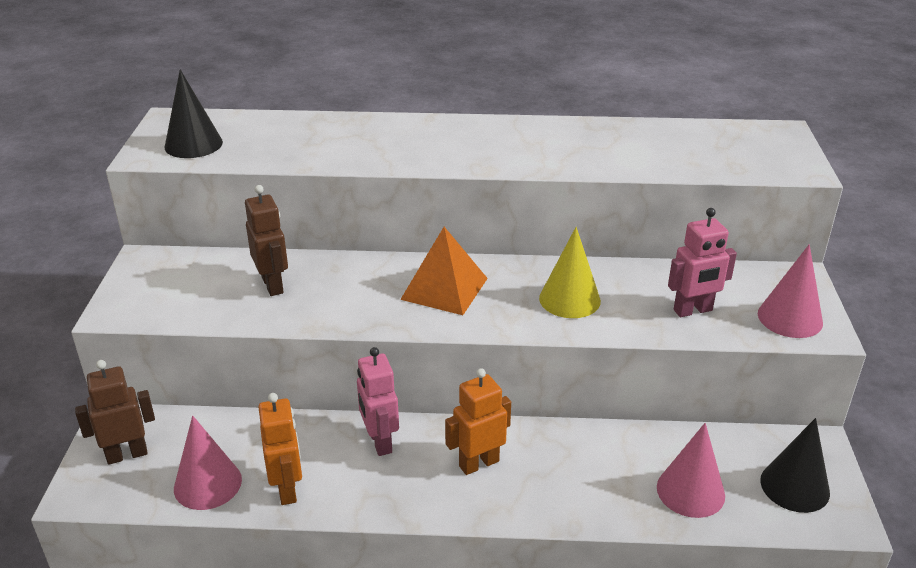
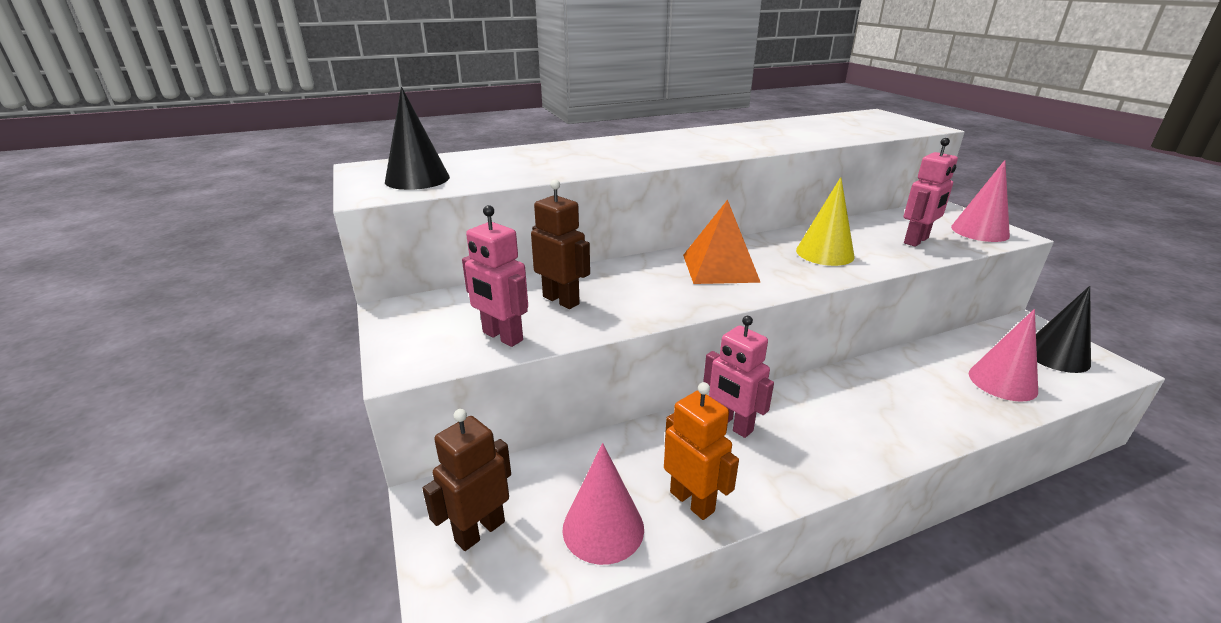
camera: 25 degrees left, 5 degrees down
orange robot [445,368,511,475] -> none
none -> pink robot [462,205,528,347]

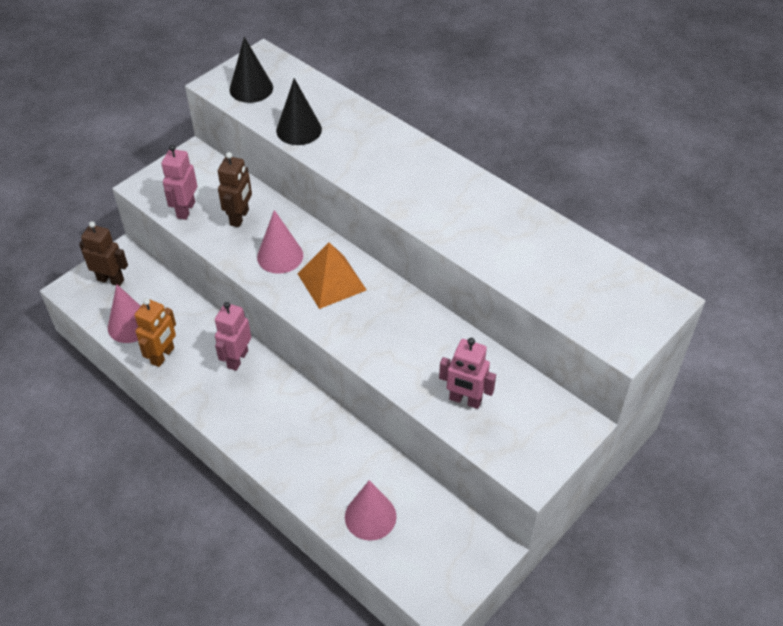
camera: 65 degrees right, 20 degrees up
yellow cone [796,177,855,266] -> none
pink cone [951,160,1010,242] -> pink cone moved to [257,210,303,274]
black cone [1036,286,1091,373] -> black cone moved to [276,78,322,145]

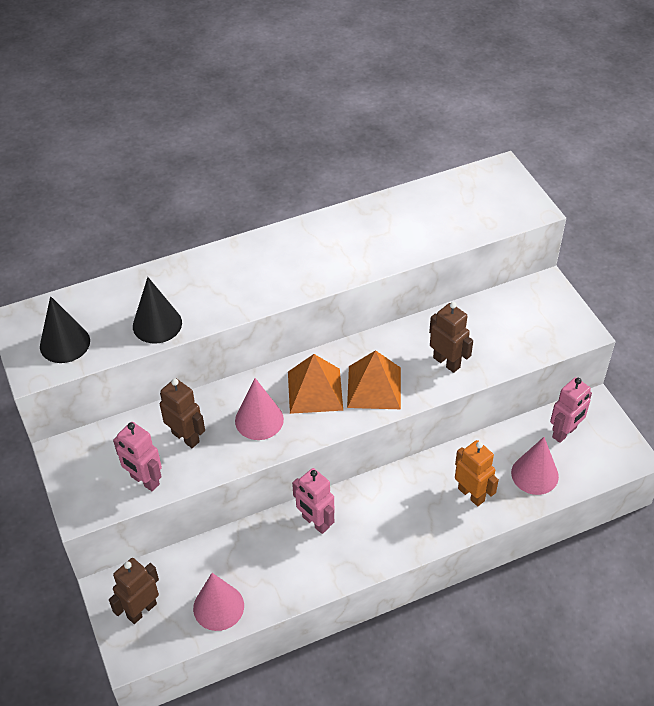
camera: 65 degrees left, 0 degrees up
orange robot [135,298,176,367] -> orange robot moved to [455,440,499,506]
pink robot [439,338,496,409] -> pink robot moved to [550,377,592,443]
none -> orange pyramid [347,350,401,409]
none -> brown robot [429,302,473,373]

